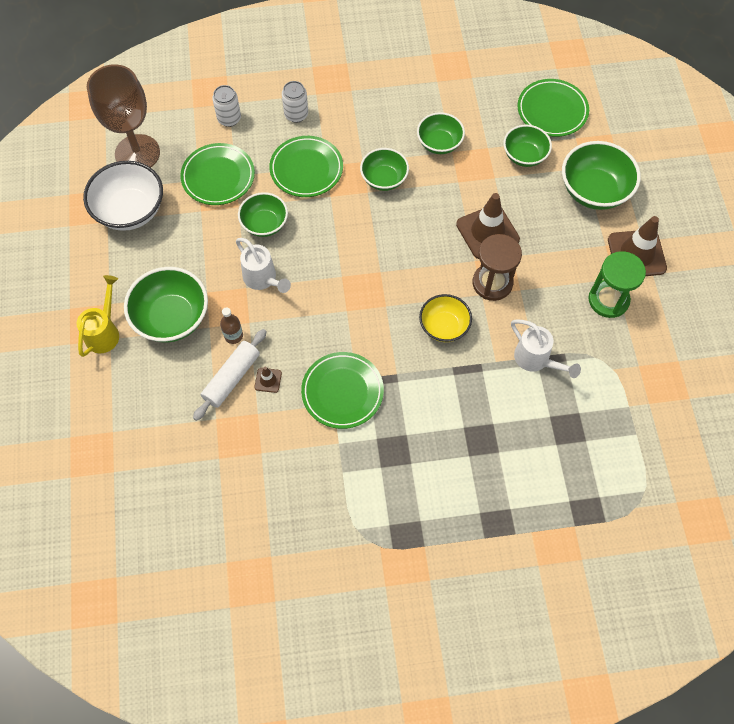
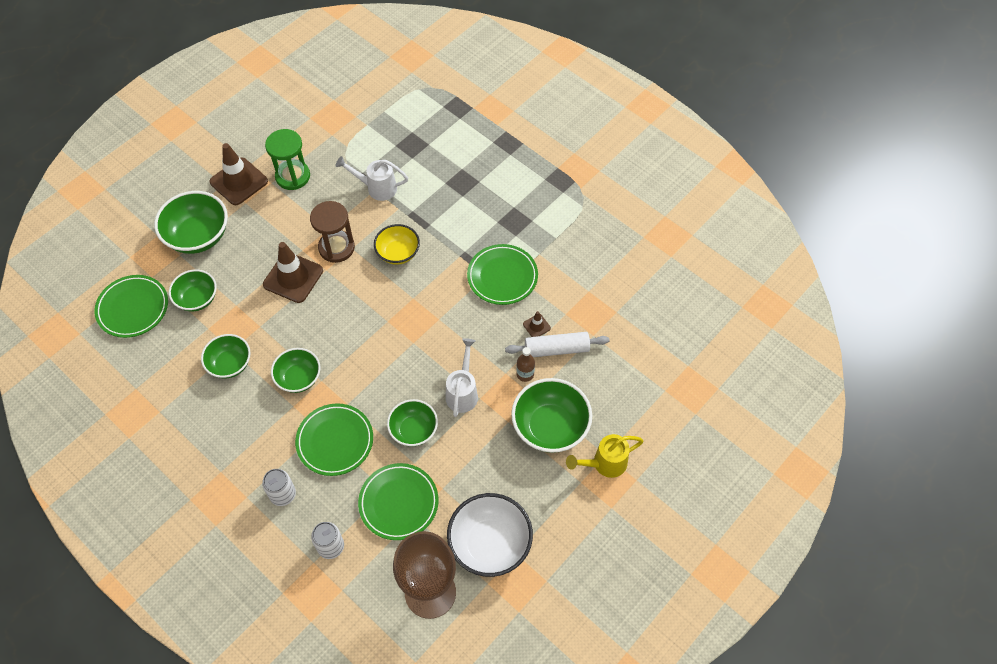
camera: 130 degrees left, 5 degrees down
white watering can [511,319,581,378] -> white watering can turned 90 degrees counterclockwise [335,156,408,201]

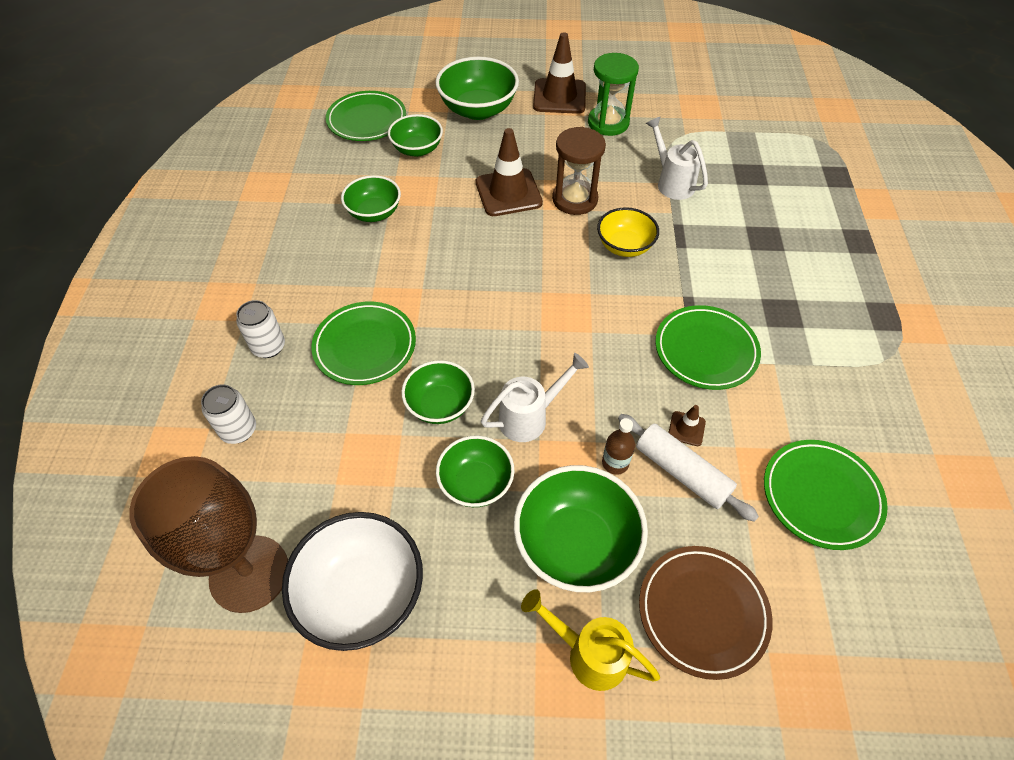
camera: 50 degrees right, 5 degrees down
green bowl [271,348,321,393] -> green bowl moved to [436,435,514,507]
green plate [358,463,438,540] -> green plate moved to [764,440,888,550]
none -> brown plate [639,546,773,680]

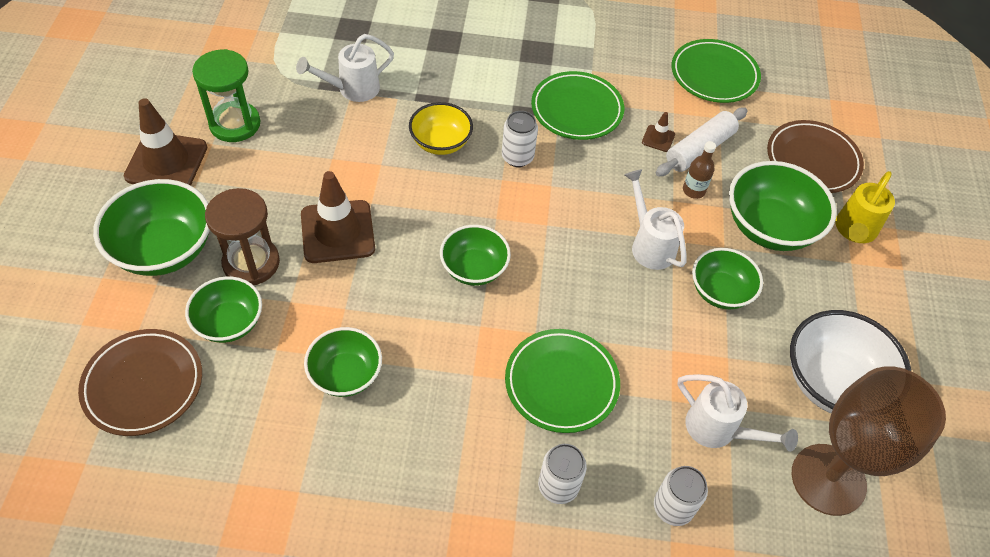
camera: 90 degrees left, 0 degrees up
green plate [326,91,406,141] -> brown plate [78,329,202,436]
green bowl [401,360,475,424] -> green bowl moved to [440,225,511,286]
brown hourglass [552,127,606,215] -> brown hourglass moved to [205,188,280,285]
none -> white can [502,111,538,167]
none -> white watering can [678,374,798,452]

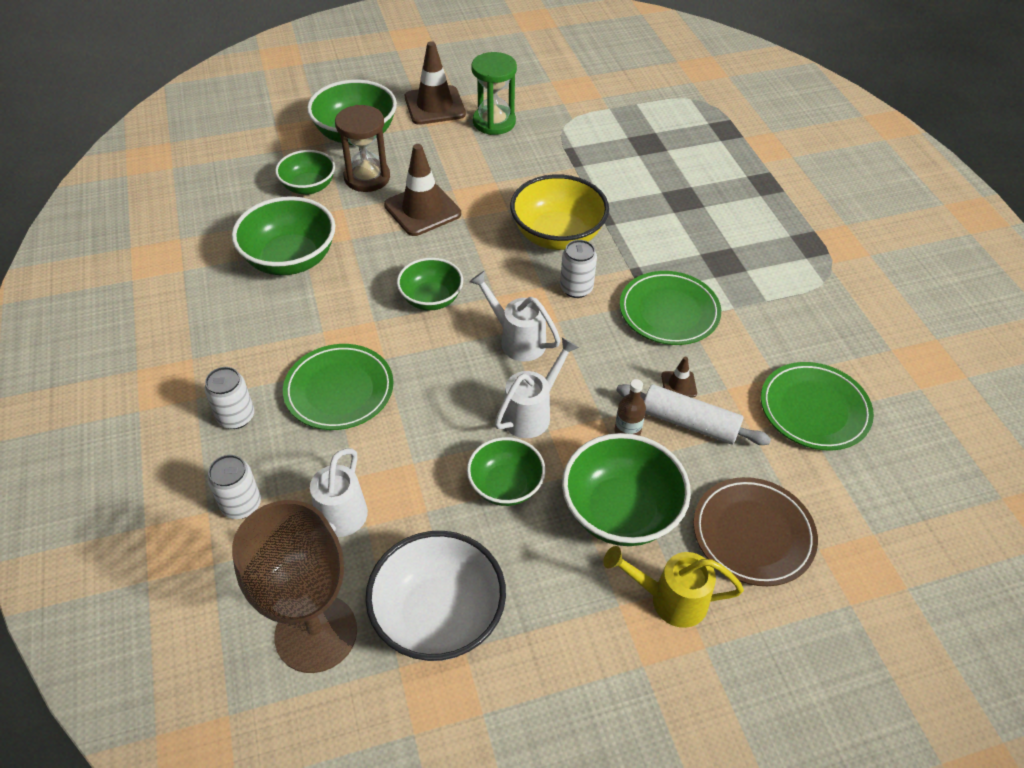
camera: 70 degrees right, 5 degrees down
brown plate [78,329,202,436] -> none
white watering can [296,34,394,102] -> white watering can moved to [469,271,561,361]
green bowl [304,327,382,397] -> green bowl [232,196,336,275], size x1.58
yellow bowl [409,102,473,155] -> yellow bowl [510,174,609,250], size x1.58

